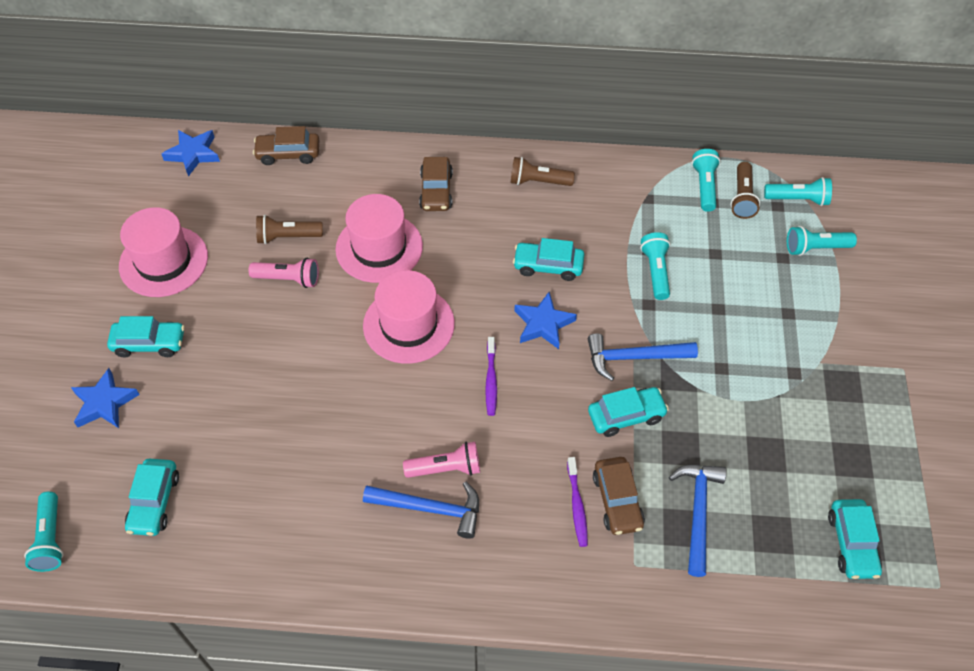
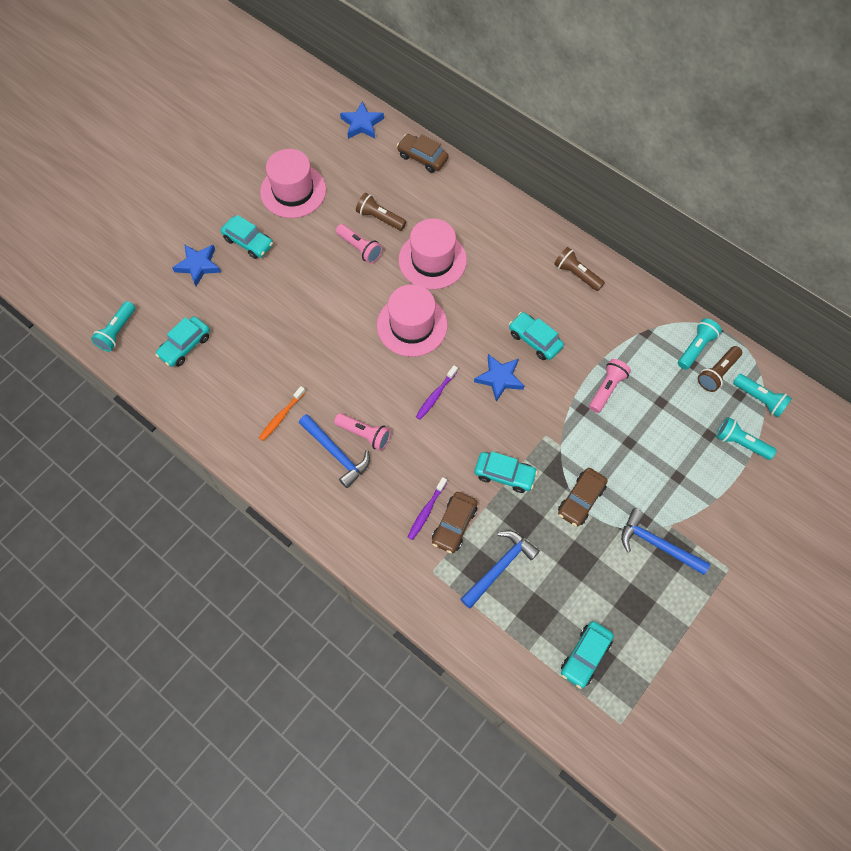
camera: 35 degrees right, 10 degrees up
brown car [419,157,453,211] -> brown car moved to [558,468,608,527]
blue hammer [588,333,698,381] -> blue hammer moved to [621,509,710,575]
turquoise flashlight [640,232,670,300] -> pink flashlight [589,359,631,413]
none -> orange toothbrush [259,386,306,441]

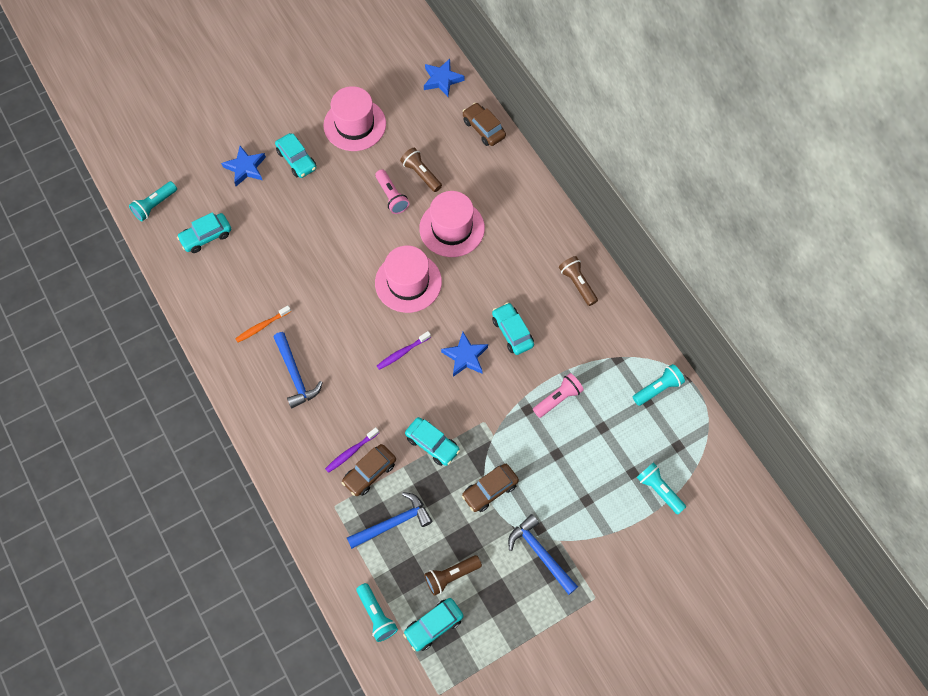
camera: 20 degrees right, 0 degrees up
pink flashlight [334,413,391,451] -> none
brown flashlight [698,346,742,392] -> brown flashlight moved to [424,555,482,596]
turquoise flashlight [733,374,792,417] -> turquoise flashlight moved to [356,583,398,642]

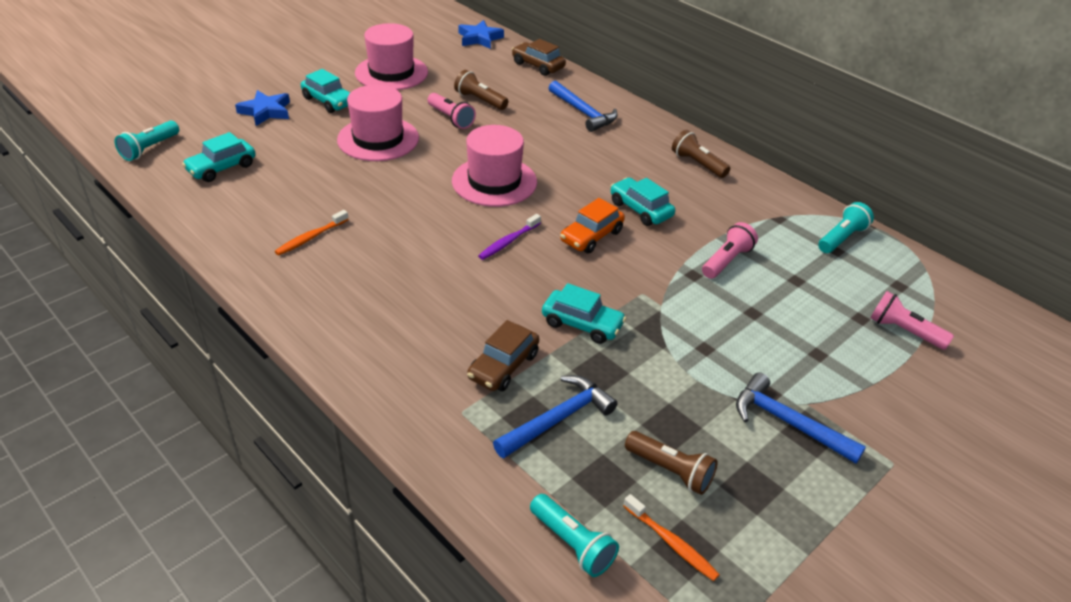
camera: 15 degrees left, 25 degrees down
blue hammer [274,332,323,408] -> blue hammer moved to [549,81,618,132]
purple toothbrush [325,427,379,473] -> none
turquoise car [403,598,463,651] -> orange toothbrush [623,494,720,581]
pink hat [419,191,485,257] -> pink hat moved to [337,85,419,161]
brown flashlight [424,555,482,596] -> brown flashlight turned 105 degrees counterclockwise [625,431,718,495]
blue star [441,332,488,377] -> orange car [560,198,625,254]
brown car [462,464,519,512] -> none
turquoise flashlight [637,462,686,514] -> pink flashlight [870,291,954,350]

